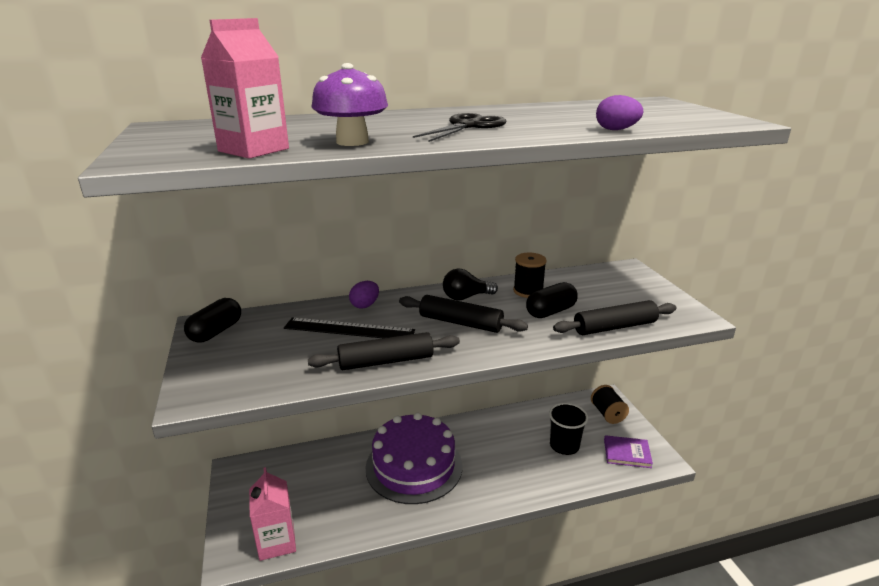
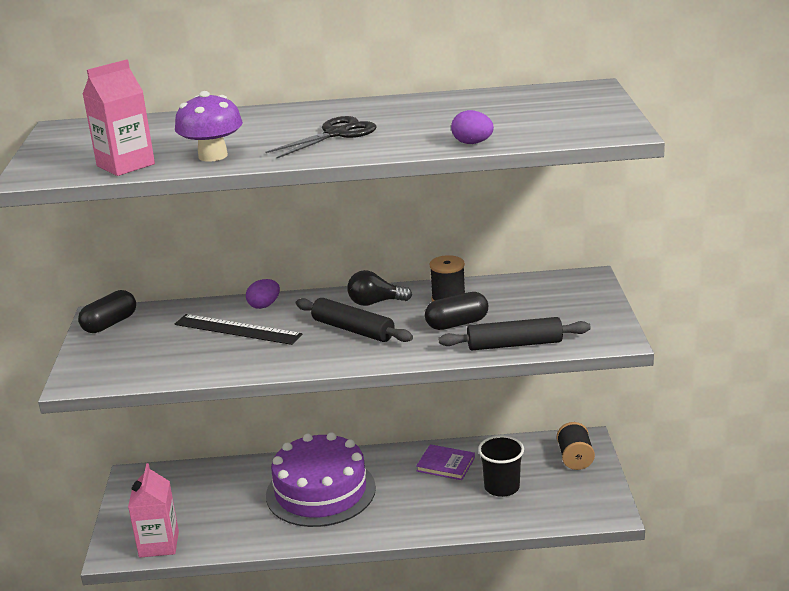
camera: 15 degrees right, 0 degrees up
black rolling pin [308,332,460,370] -> none
purple book [604,435,653,468] -> purple book moved to [416,444,475,480]

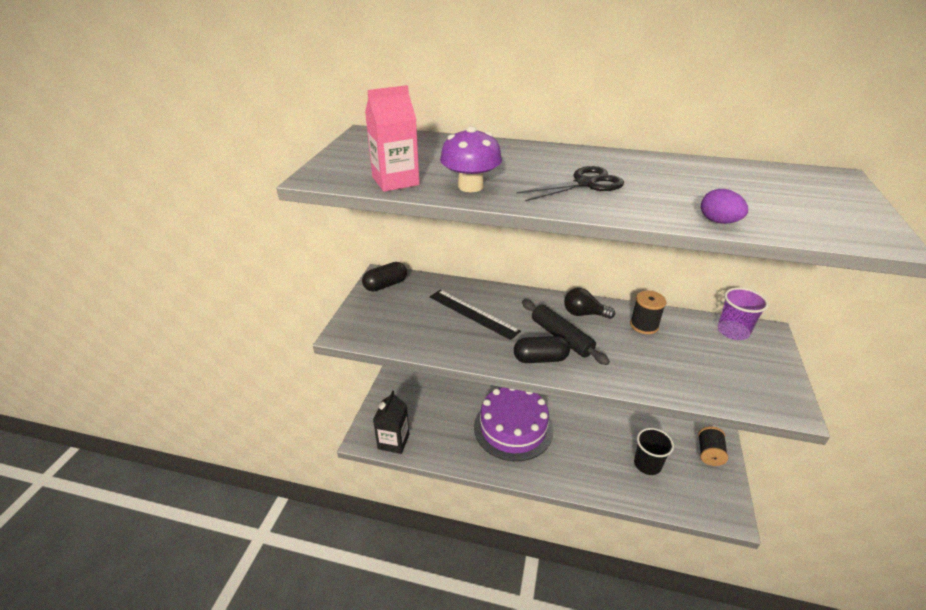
camera: 15 degrees right, 10 degrees up
pink carton [128,463,179,558] -> black carton [373,390,409,454]
purple egg [246,279,280,309] -> none
purple book [416,444,475,480] -> none
black capsule [425,292,488,330] -> black capsule moved to [514,336,570,363]
black rolling pin [439,317,591,350] -> none
none -> purple cup [718,287,768,340]

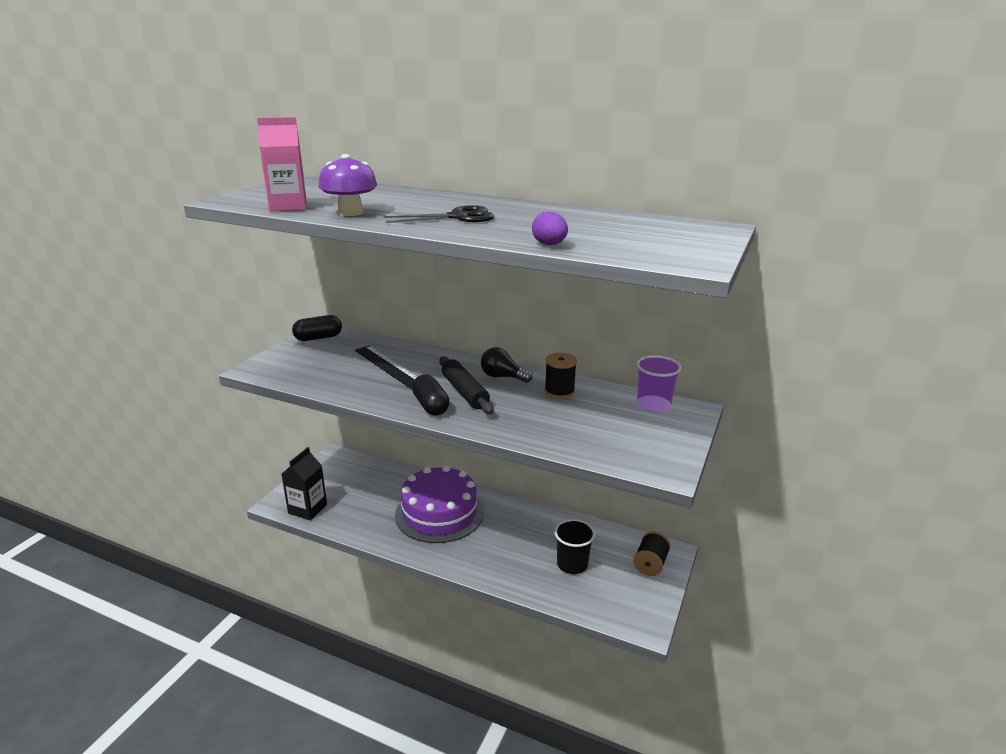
camera: 10 degrees right, 10 degrees down
black capsule [514,336,570,363] -> black capsule turned 60 degrees clockwise [412,375,449,415]

